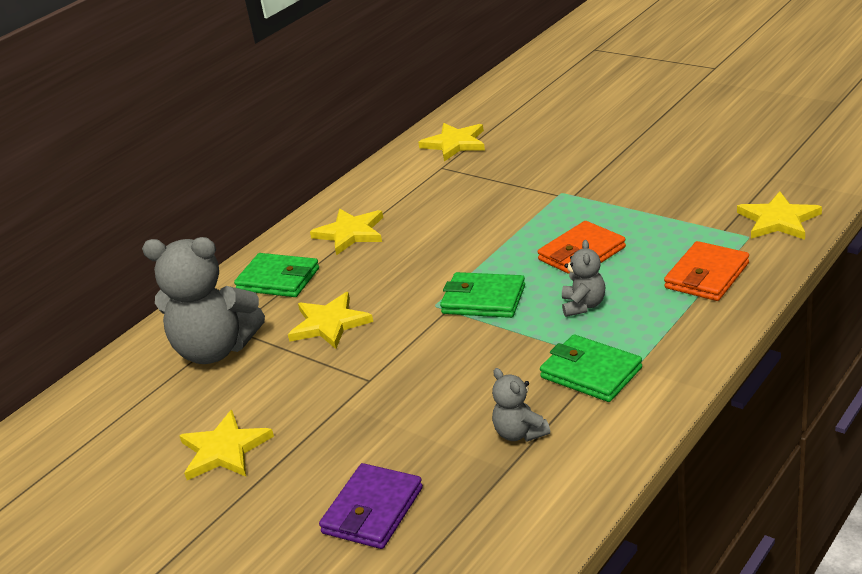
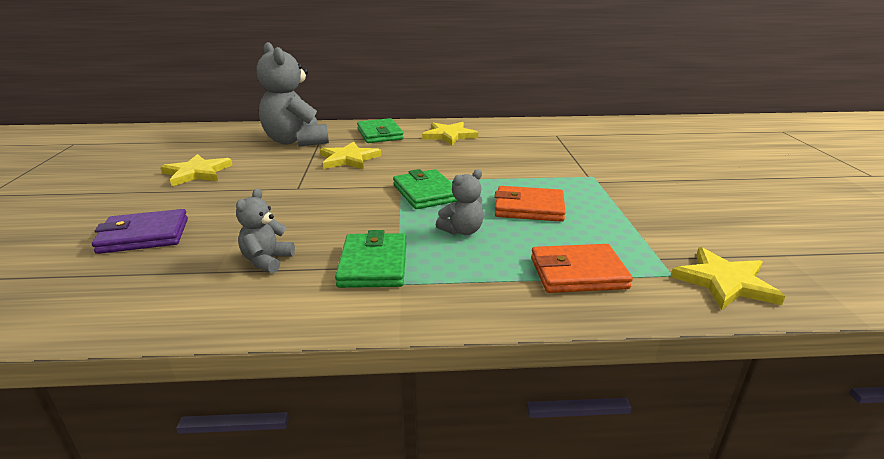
camera: 45 degrees right, 5 degrees down
yellow star [418,123,485,161] -> none

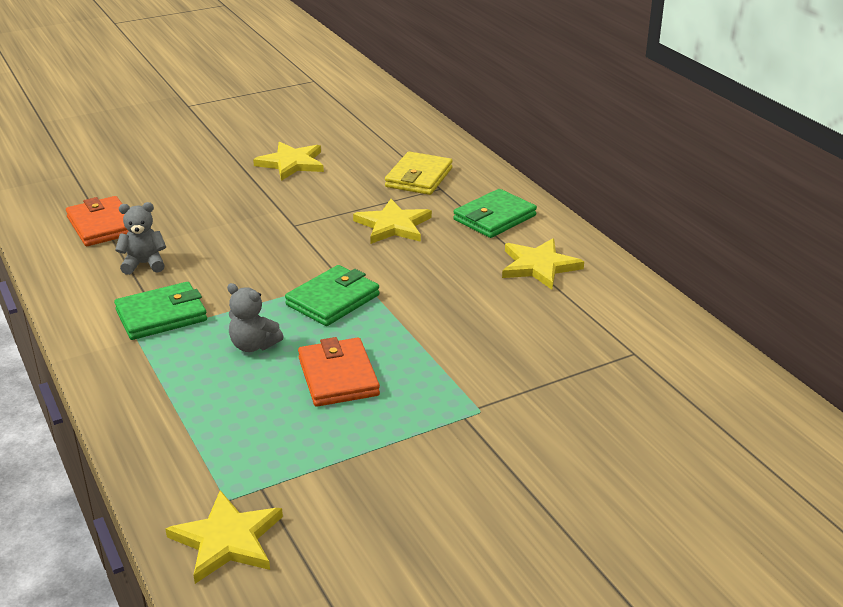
camera: 65 degrees right, 5 degrees up
purple wallet [92,209,188,254] -> none
grey teddy bear [256,42,329,147] -> yellow wallet [385,152,453,195]
orange wallet [531,244,633,293] -> orange wallet moved to [66,196,128,246]

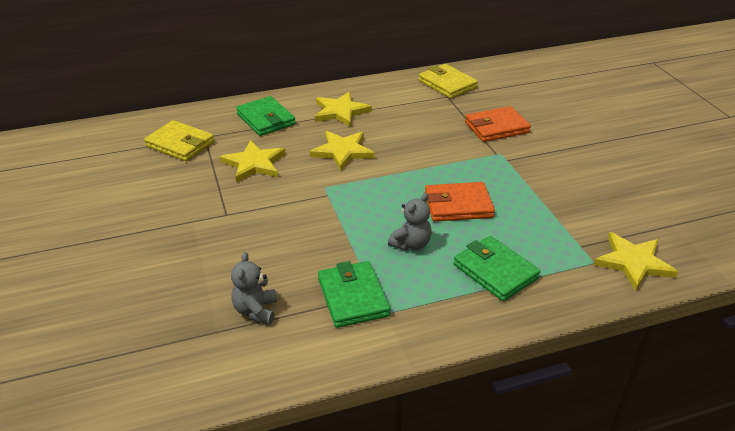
camera: 80 degrees left, 5 degrees up
orange wallet [66,196,128,246] -> orange wallet moved to [465,106,531,142]
yellow star [253,142,324,181] -> yellow star moved to [310,131,375,171]
green wallet [285,265,380,326] -> green wallet moved to [454,236,541,301]
none -> yellow wallet [419,64,478,99]

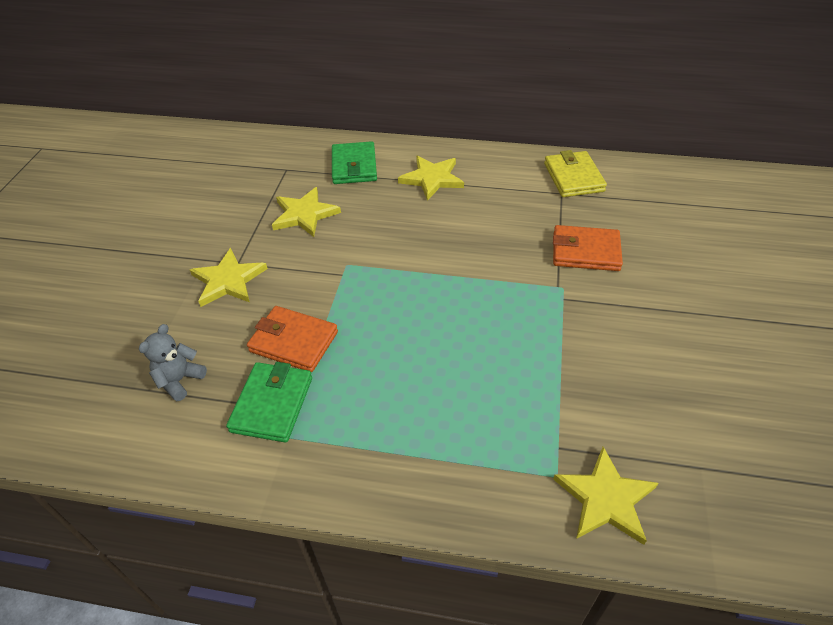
camera: 30 degrees right, 10 degrees up
yellow wallet [144,120,214,161] -> none
yellow star [310,131,375,171] -> yellow star moved to [190,248,268,307]
grey teddy bear [388,193,432,251] -> none
orange wallet [425,182,495,222] -> orange wallet moved to [247,306,338,372]
green wallet [454,236,541,301] -> none

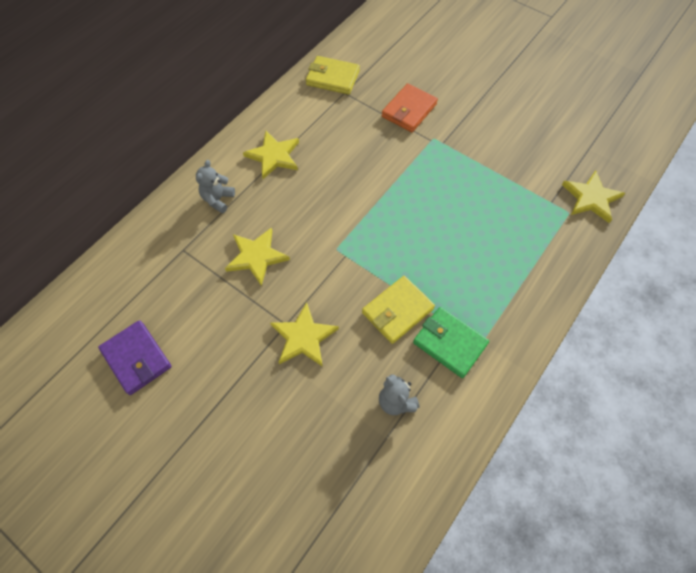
camera: 65 degrees left, 15 degrees up
orange wallet [247,306,338,372] -> yellow wallet [362,276,435,344]
green wallet [332,141,377,184] -> grey teddy bear [196,160,235,213]
none -> purple wallet [98,320,172,395]

